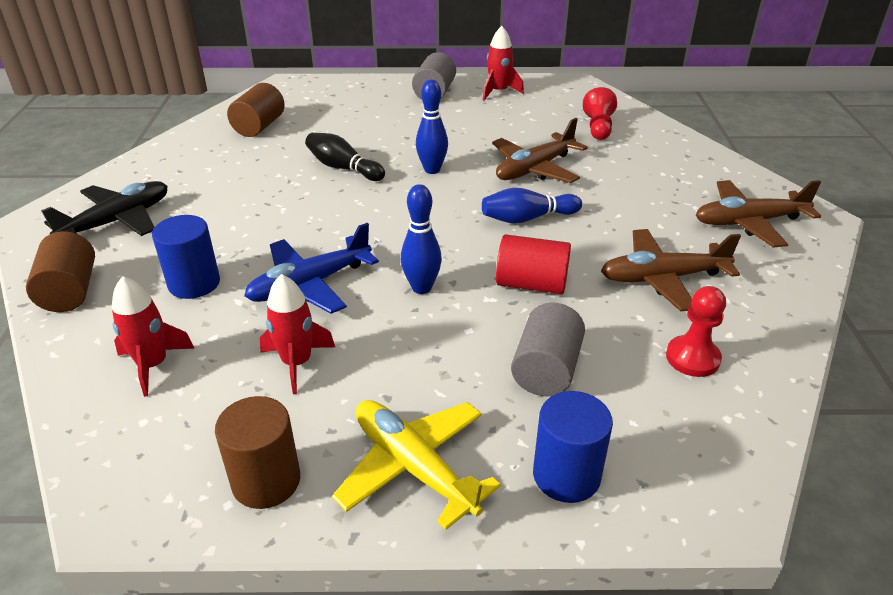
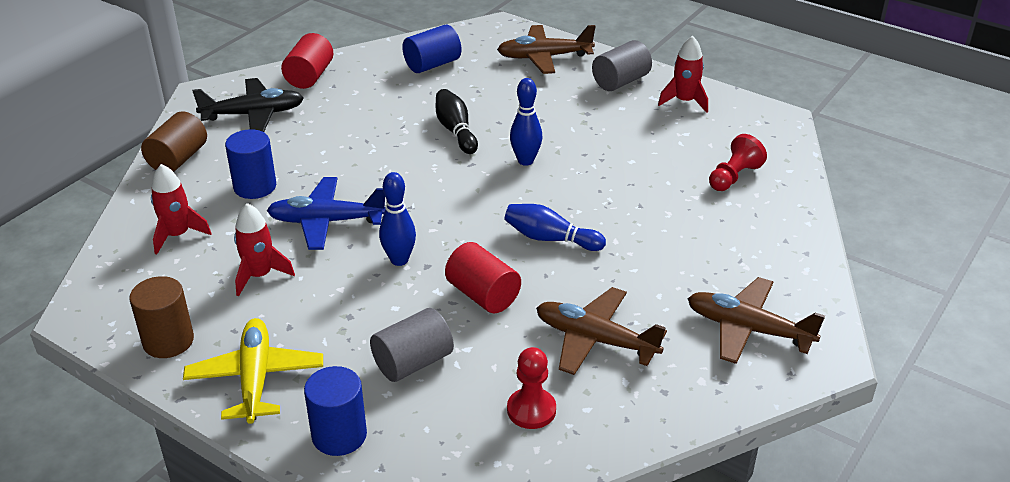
camera: 35 degrees right, 0 degrees up
brown cylinder [227,83,285,137] -> blue cylinder [402,25,461,73]
brown plane [492,118,587,183] -> brown plane moved to [497,25,596,74]
none -> red cylinder [281,33,333,89]

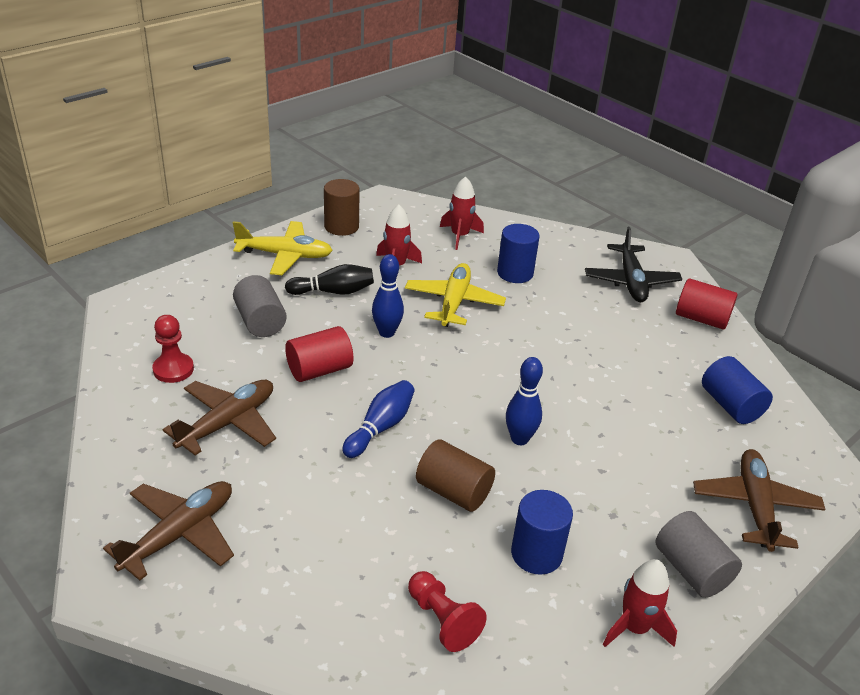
camera: 100 degrees right, 0 degrees up
brown cylinder [141,111,207,172] -> brown cylinder moved to [416,439,495,512]
blue plane [267,177,385,250] -> yellow plane [405,263,506,327]
blue cylinder [304,366,367,456] -> blue cylinder moved to [511,490,573,575]
black bowling pin [436,89,478,154] -> black bowling pin moved to [285,264,374,295]

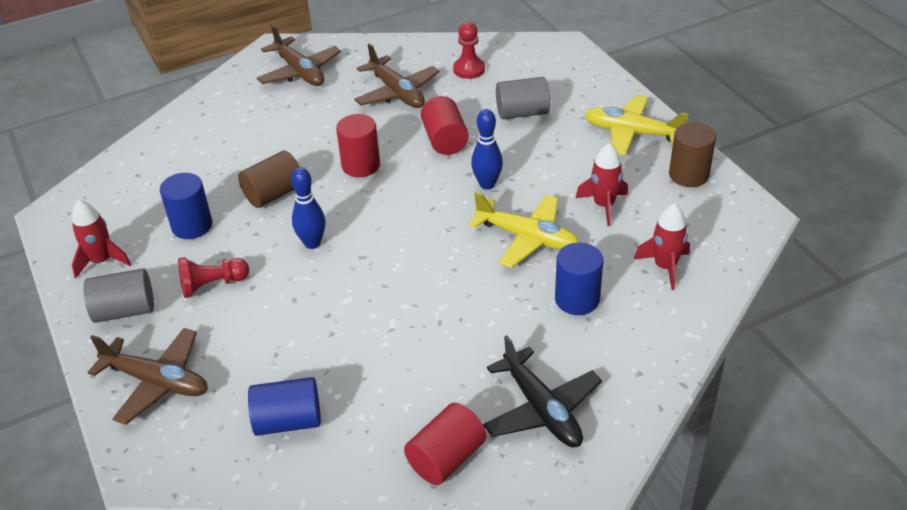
camera: 110 degrees right, 5 degrees up
yellow plane [233,221,333,275] -> yellow plane turned 90 degrees clockwise [585,95,689,156]
black bowling pin [285,264,374,295] -> none
blue bowling pin [342,380,415,458] -> red cylinder [336,114,380,177]
red pawn [408,571,486,652] -> red pawn moved to [178,257,249,298]
black plane [585,227,682,302] -> black plane turned 135 degrees counterclockwise [483,335,602,447]

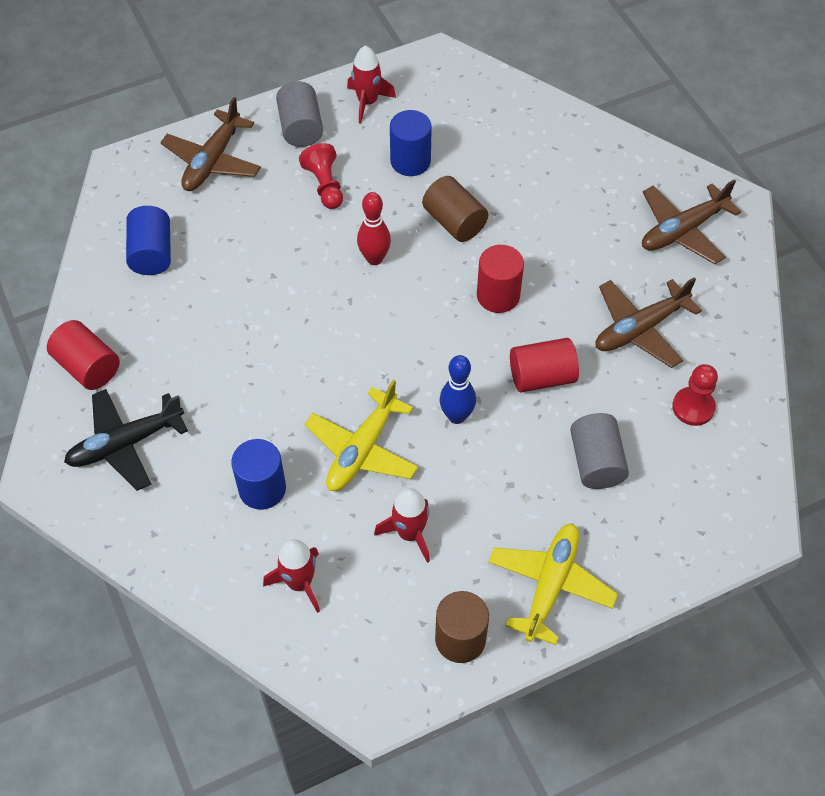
camera: 90 degrees right, 15 degrees up
blue bowling pin [291,167,325,249] -> red bowling pin [357,192,391,265]

